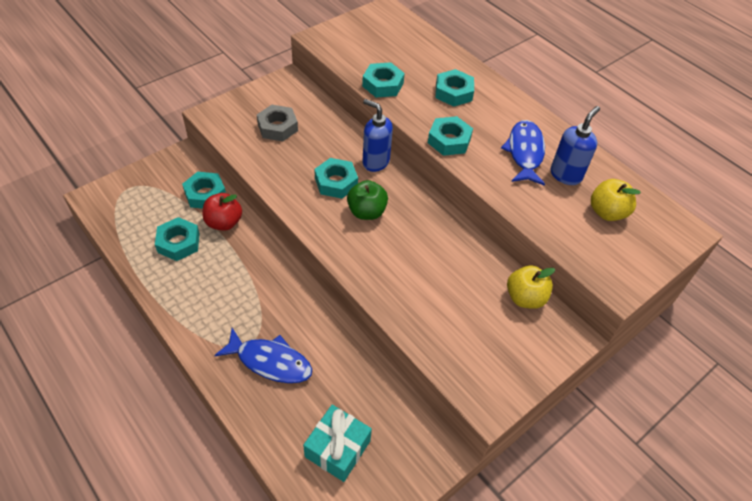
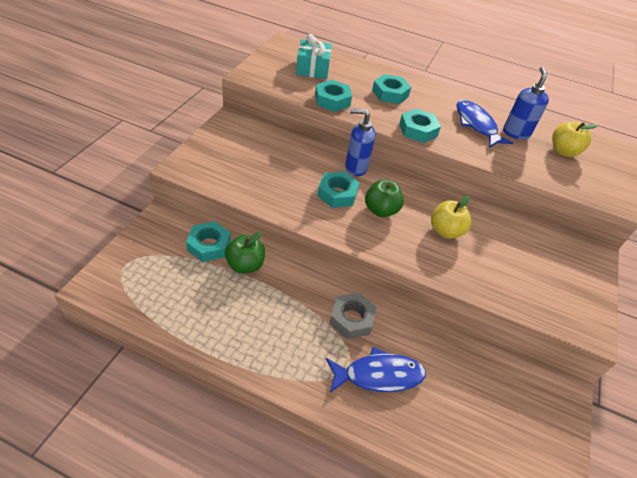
camera: 30 degrees left, 5 degrees down
turquoise nut [155,217,200,261] -> none
red apple [203,193,242,231] -> green apple [225,232,265,274]
grey nut [257,105,298,141] -> grey nut moved to [329,292,376,339]
turquoise gift [303,405,372,482] -> turquoise gift moved to [296,34,332,79]
yellow apple [507,265,555,309] -> yellow apple moved to [431,196,472,239]

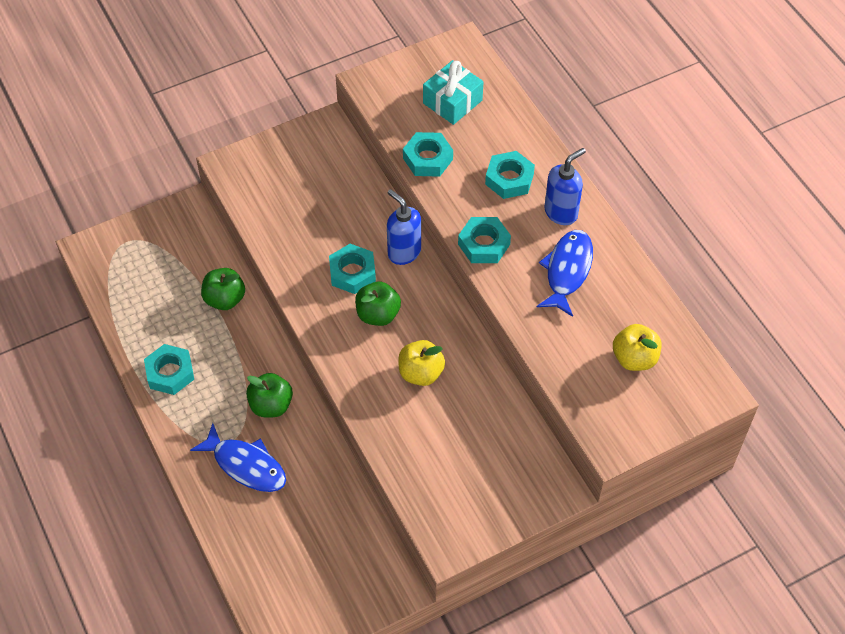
camera: 45 degrees right, 10 degrees up
turquoise nut [186,221,231,262] -> turquoise nut moved to [144,344,194,395]
grey nut [329,292,376,339] -> green apple [246,373,293,417]
blue soap dispenser [503,67,549,140] -> blue soap dispenser moved to [544,148,586,225]

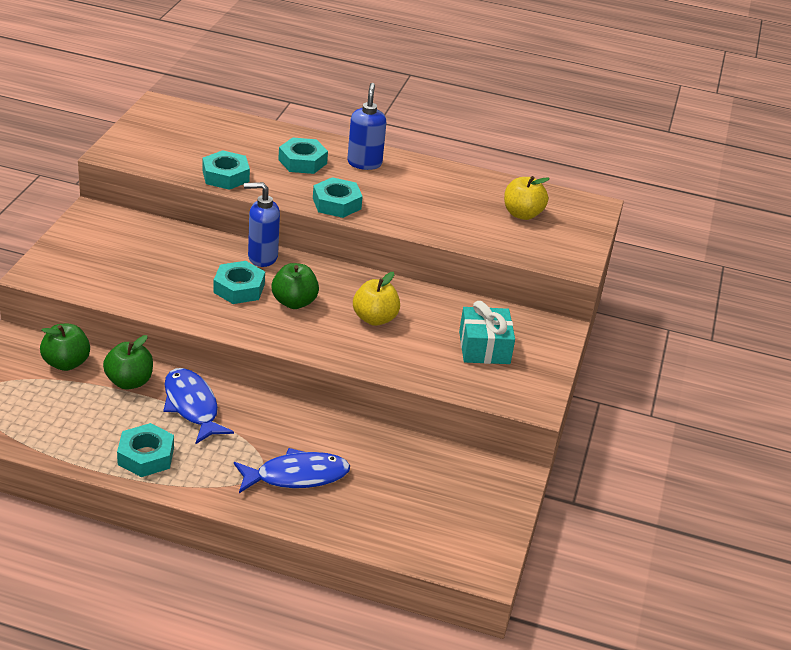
camera: 50 degrees left, 20 degrees down
green apple [246,373,293,417] -> green apple moved to [40,324,90,371]
turquoise gift [423,60,484,125] -> turquoise gift moved to [459,301,515,364]
blue fish [537,230,593,317] -> blue fish moved to [163,368,234,444]

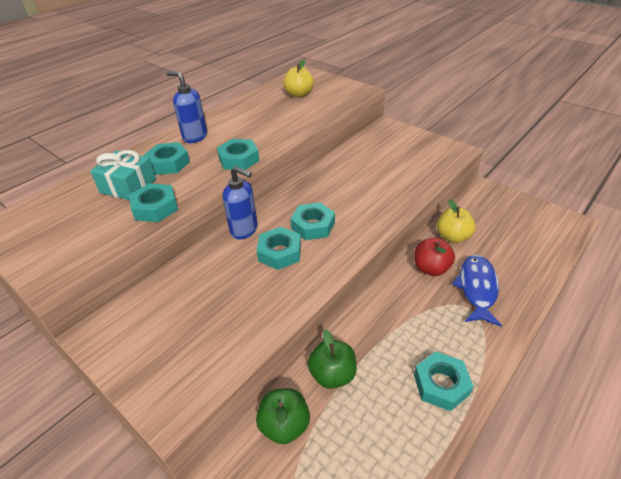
camera: 60 degrees left, 5 degrees up
blue fish [163,368,234,444] -> none
blue soap dispenser [244,182,280,267] -> blue soap dispenser turned 90 degrees counterclockwise [223,166,258,239]
green apple [271,263,319,309] -> turquoise nut [290,202,335,240]
yellow apple [353,272,400,326] -> yellow apple moved to [437,199,476,243]
turquoise gift [459,301,515,364] -> turquoise gift moved to [90,150,156,200]
none -> red apple [414,238,455,276]

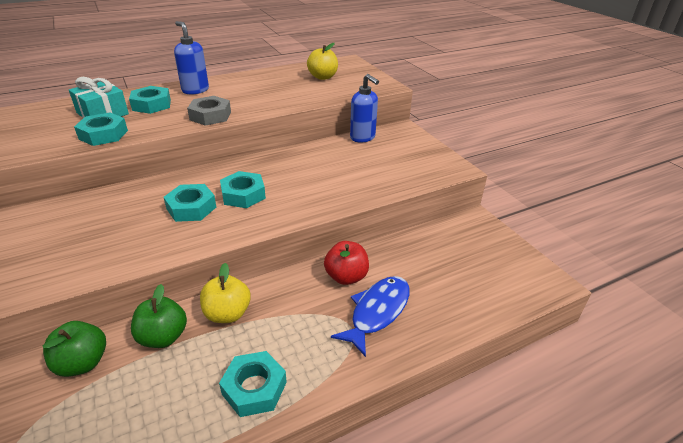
camera: 20 degrees right, 5 degrees down
turquoise nut [217,139,259,170] -> grey nut [187,96,231,126]
blue soap dispenser [223,166,258,239] -> blue soap dispenser moved to [350,74,379,143]
yellow apple [437,199,476,243] -> yellow apple moved to [200,263,251,323]

